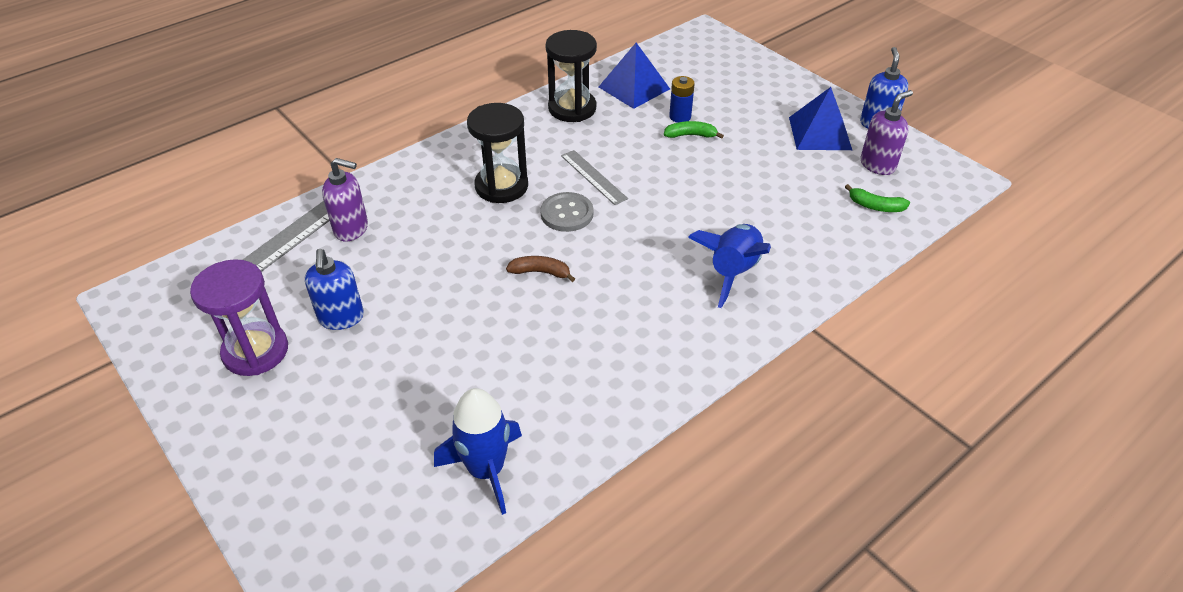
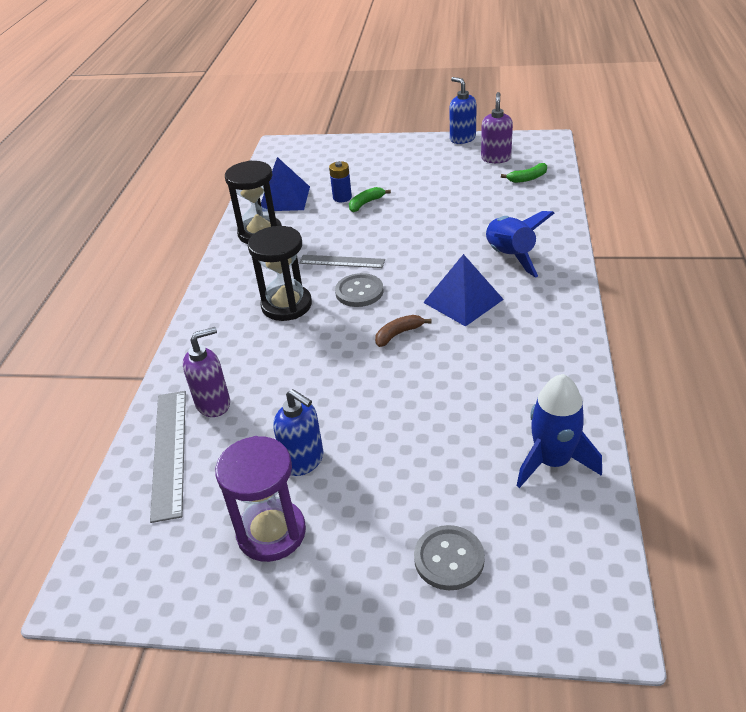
camera: 40 degrees left, 5 degrees down
blue pyramid [789,87,852,150] -> blue pyramid moved to [423,254,504,327]
none -> grey button [414,525,485,590]

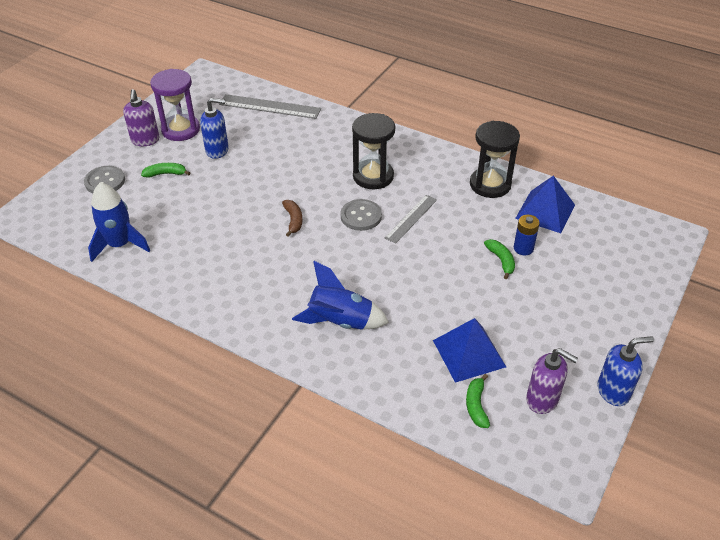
camera: 110 degrees right, 5 degrees up
purple soap dispenser [182,327,230,417] -> purple soap dispenser moved to [123,89,160,146]
blue soap dispenser [273,389,323,476] -> blue soap dispenser turned 150 degrees counterclockwise [200,98,229,159]
blue pyramid [423,254,504,327] -> blue pyramid moved to [433,318,506,383]
none -> green banana [141,163,190,178]

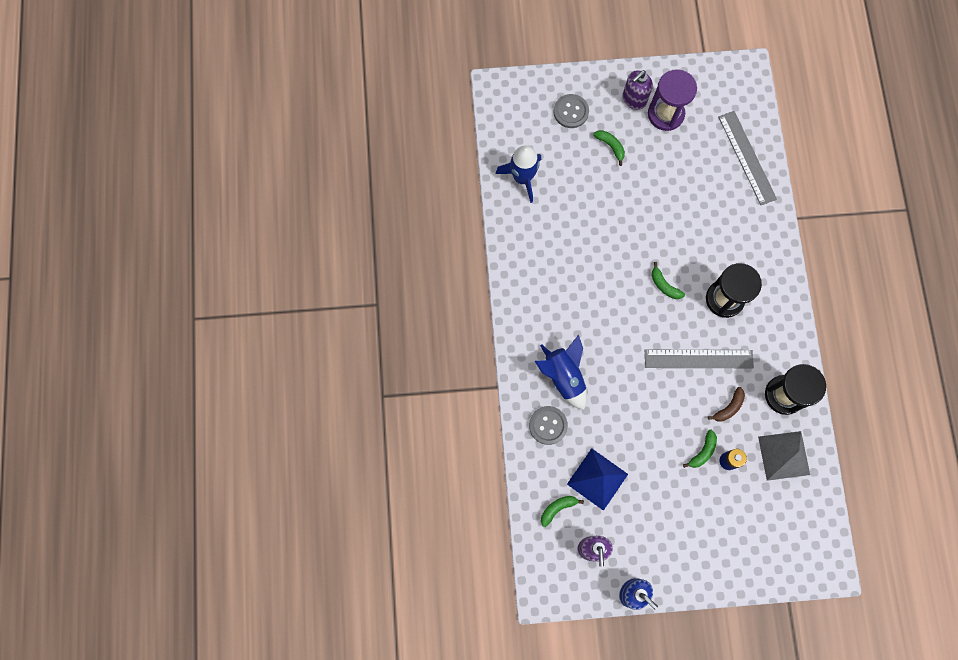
camera: 55 degrees right, 30 degrees up
blue soap dispenser [200,98,229,159] -> none
brown banana [282,200,302,237] -> brown banana moved to [708,387,745,422]
grey button [341,199,382,231] -> grey button moved to [529,406,568,445]
grey ruler [385,195,437,244] -> grey ruler [645,350,754,368], size x1.53
blue pyramid [515,175,575,233] -> grey pyramid [758,431,810,481]
none -> green banana [651,262,685,299]

